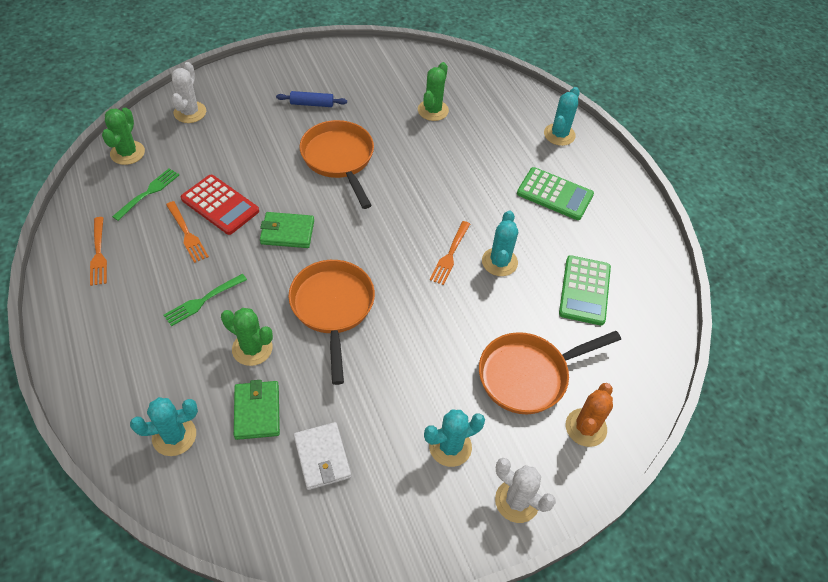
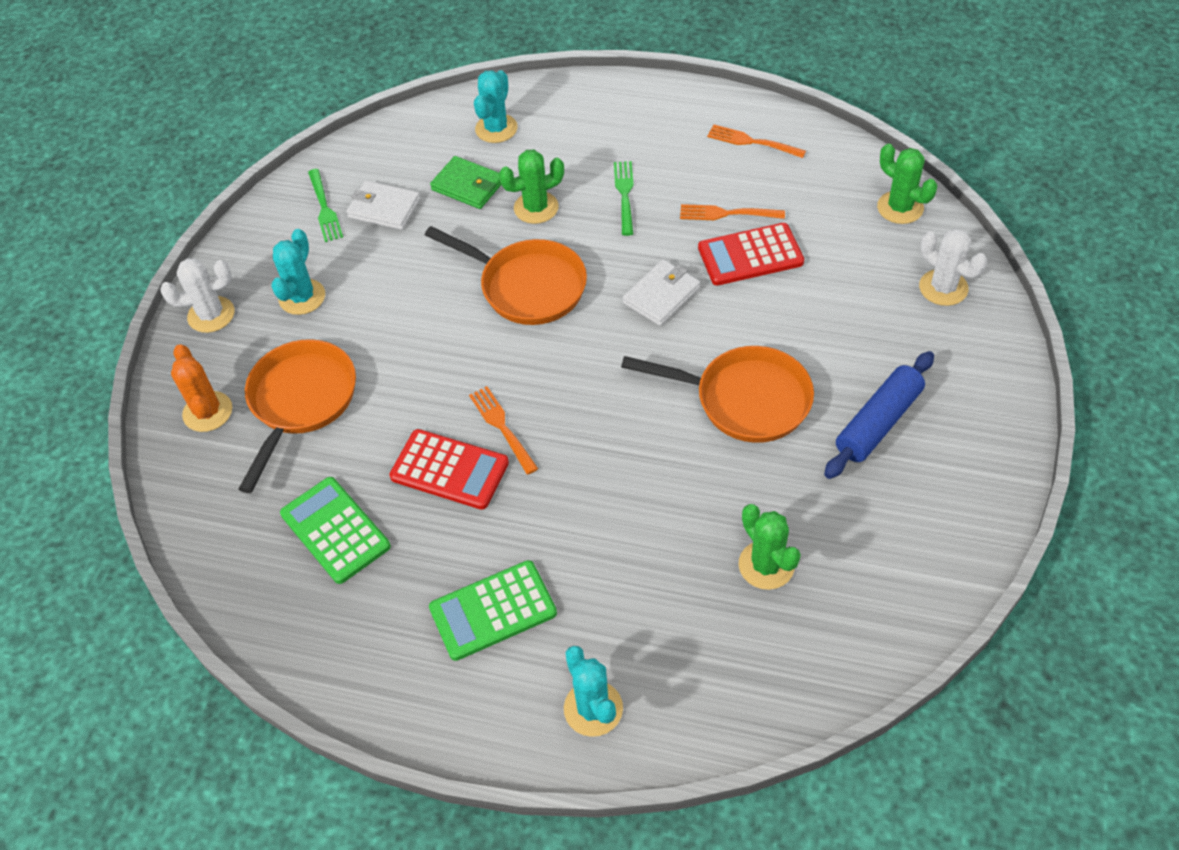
camera: 135 degrees right, 0 degrees up
green fork [112,168,179,221] -> green fork moved to [308,169,343,242]
green wallet [260,212,314,248] -> white wallet [623,260,700,326]
blue rolling pin [276,91,347,107] -> blue rolling pin [824,351,934,479], size x1.61
turquoise cactus [482,210,518,276] -> red calculator [389,429,509,510]

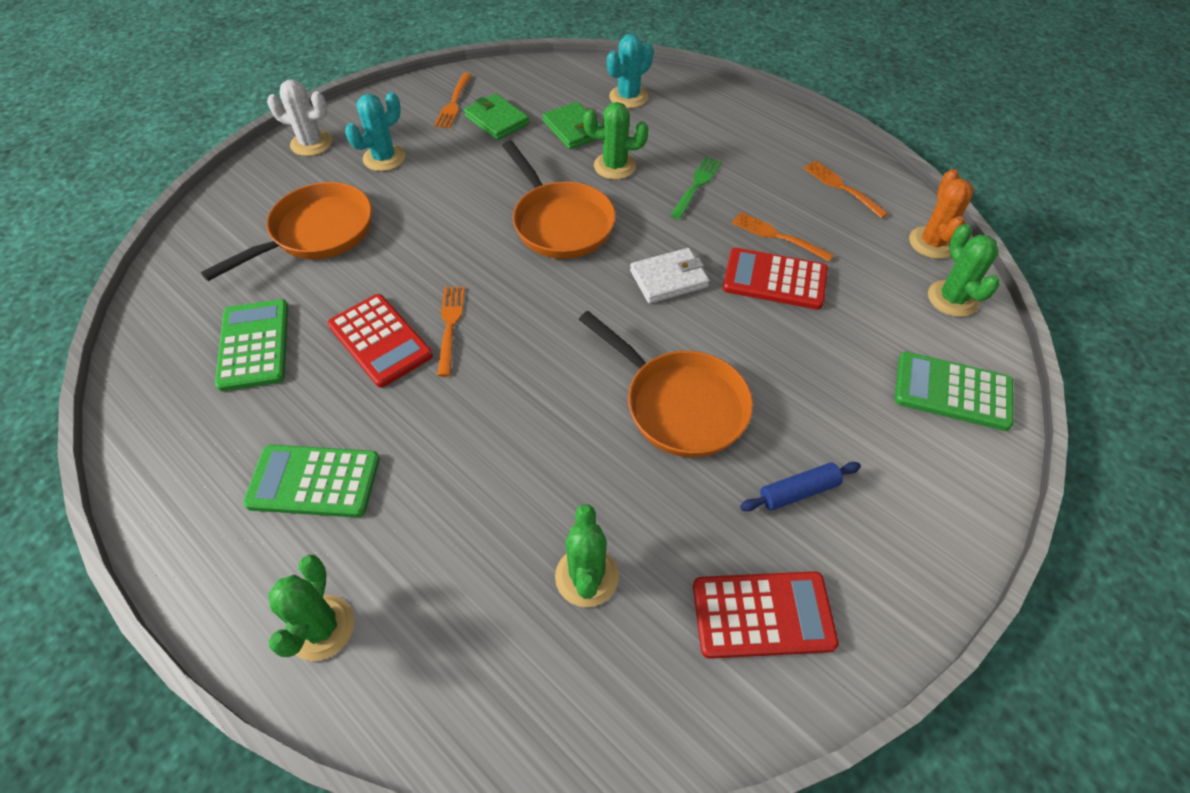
camera: 25 degrees right, 0 degrees up
orange cactus [171,344,232,432] -> orange cactus moved to [909,169,974,259]
green fork [308,169,343,242] -> orange fork [434,73,472,129]
white wallet [346,181,420,230] -> green wallet [464,93,529,140]
turquoise cactus [564,646,623,737] -> green cactus [268,555,354,661]
blue rolling pin [824,351,934,479] -> blue rolling pin [740,462,861,511], size x0.62
white cactus [919,228,987,306] -> green calculator [895,351,1014,431]
none -> red calculator [693,571,839,659]

